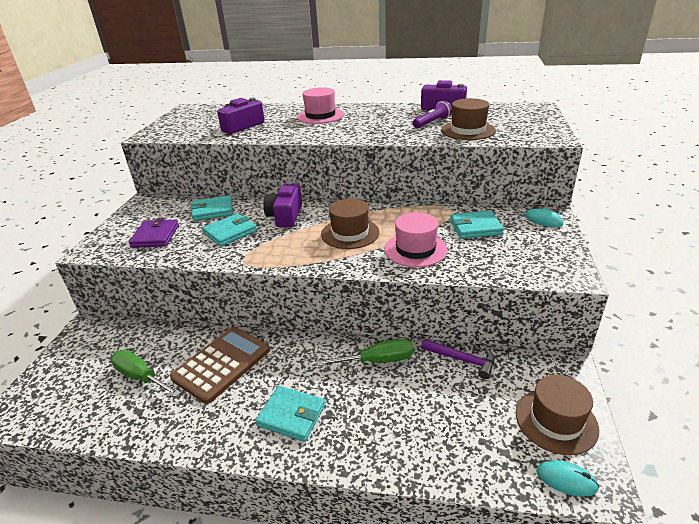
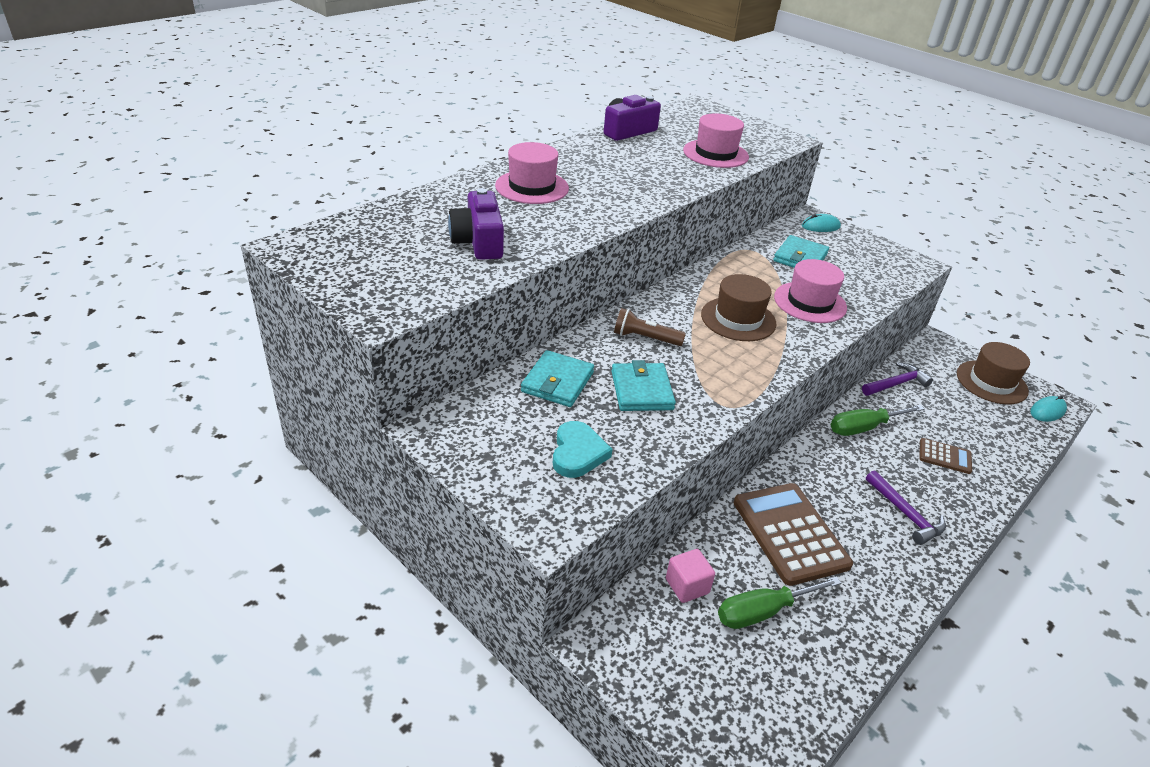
camera: 60 degrees left, 5 degrees up
purple wallet [129,218,179,248] -> turquoise heart [553,421,613,478]
turquoise wallet [255,386,325,442] -> purple hammer [866,470,946,545]
purple camera [263,182,302,227] -> brown flashlight [614,308,686,346]
green screwdriver [317,339,414,366] -> green screwdriver turned 135 degrees counterclockwise [831,405,924,436]
purple flashlight [413,101,452,128] -> none
brown hat [441,98,496,140] -> pink hat [683,113,749,168]
none -> pink cube [666,549,715,603]
none -> brown calculator [919,438,972,474]

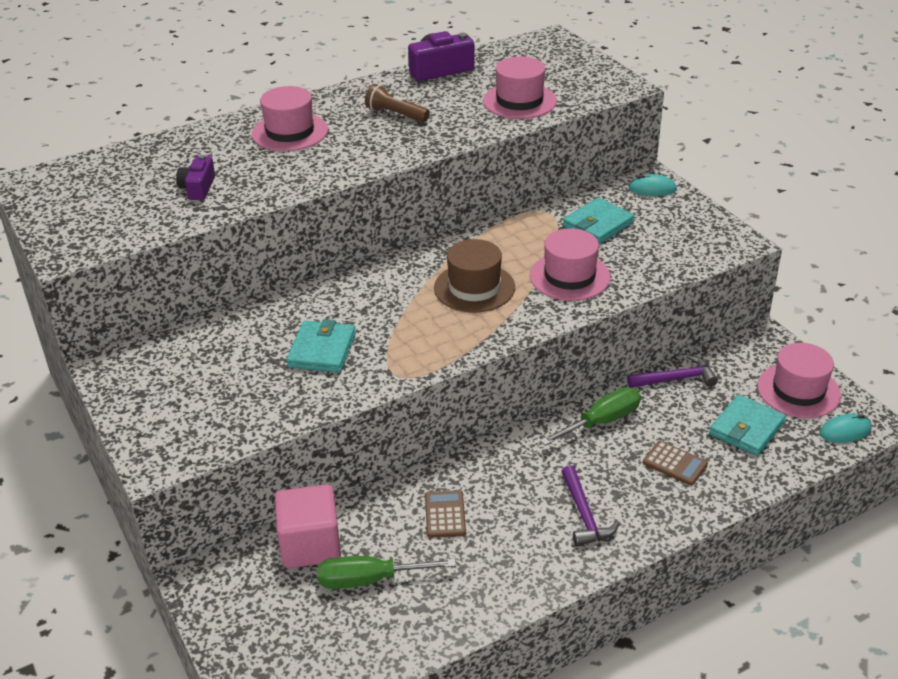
camera: 20 degrees right, 0 degrees up
purple camera [448,188,504,260] -> purple camera [176,155,215,200], size x0.64
turquoise wallet [521,350,594,407] -> turquoise wallet moved to [709,394,786,456]
turquoise heart [553,421,613,478] -> none
brown flashlight [614,308,686,346] -> brown flashlight moved to [365,84,430,122]
pink cube [666,549,715,603] -> pink cube [275,484,341,568], size x1.68
brown calculator [734,483,853,586] -> brown calculator [425,490,466,538], size x0.49
green screwdriver [831,405,924,436] -> green screwdriver turned 150 degrees clockwise [540,387,641,446]
brown hat [957,342,1030,405] -> pink hat [757,343,841,418]

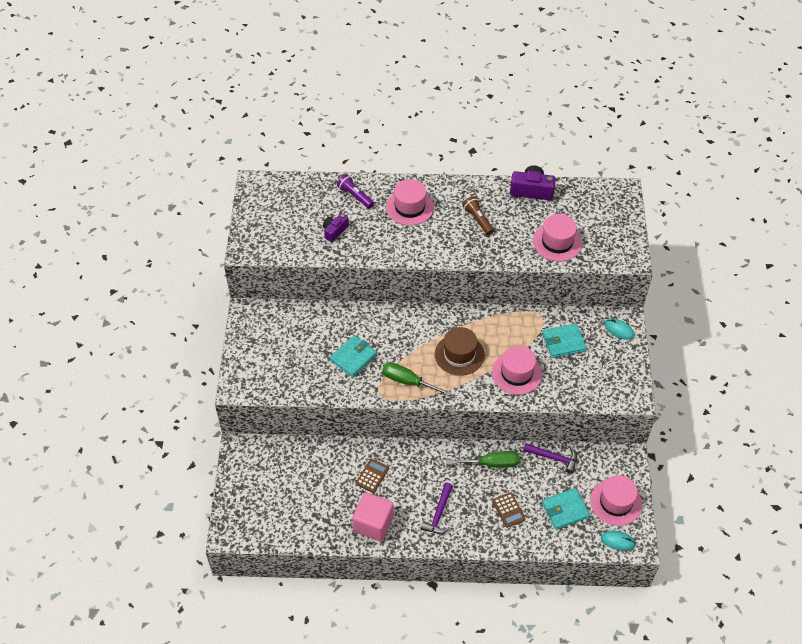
camera: 30 degrees right, 15 degrees up
pink cube [275,484,341,568] -> pink cube moved to [352,492,394,541]
green screwdriver [318,556,456,589] -> green screwdriver moved to [382,362,451,396]
none -> purple flashlight [337,174,374,209]

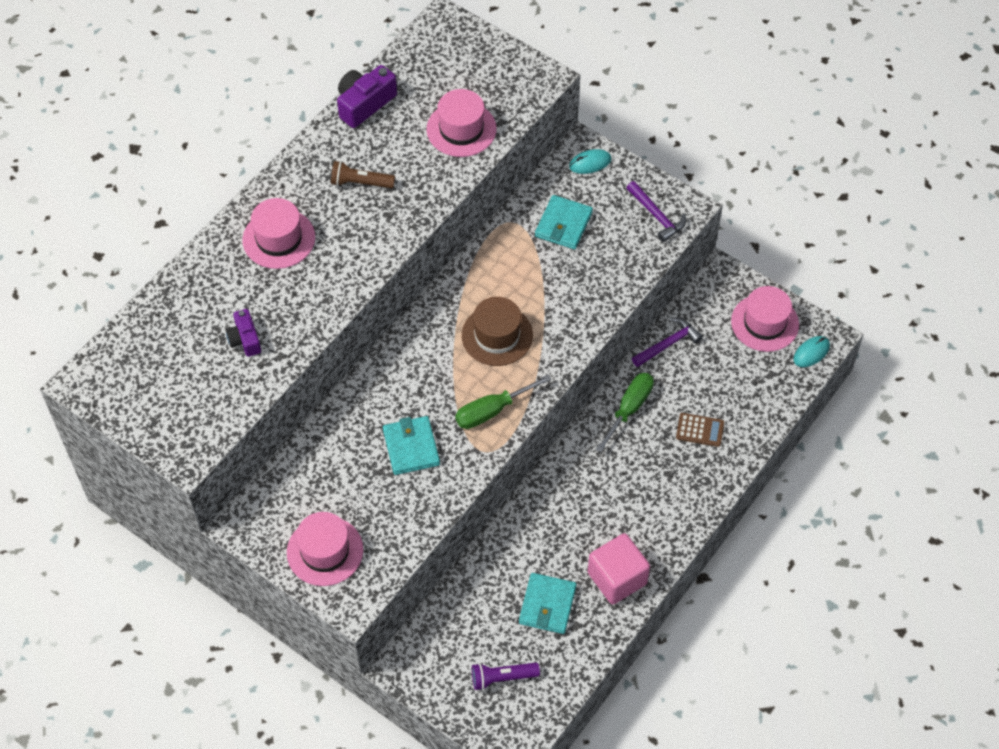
camera: 55 degrees left, 5 degrees up
purple flashlight [337,174,374,209] -> purple flashlight moved to [472,663,540,690]
brown calculator [356,459,389,493] -> none
purple hammer [421,483,453,534] -> purple hammer moved to [626,181,686,242]
pink hat [492,346,542,395] -> pink hat moved to [287,512,363,586]
turquoise wallet [542,488,590,530] -> turquoise wallet moved to [519,573,577,634]

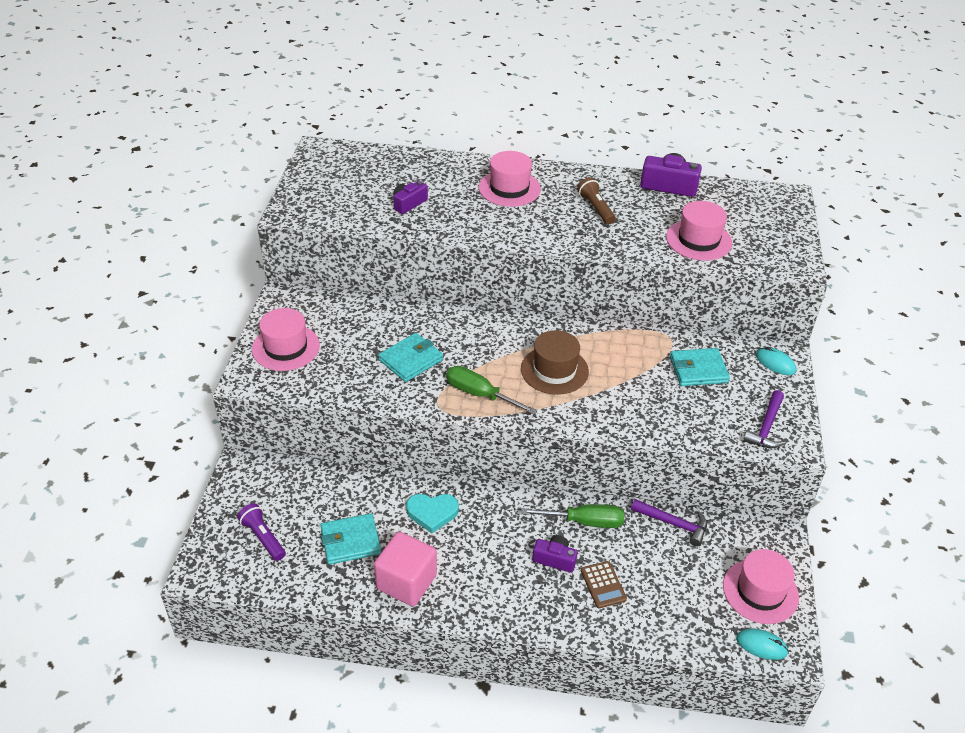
camera: 60 degrees right, 15 degrees down
none -> turquoise heart [406,494,459,533]
none -> purple camera [532,535,578,573]

